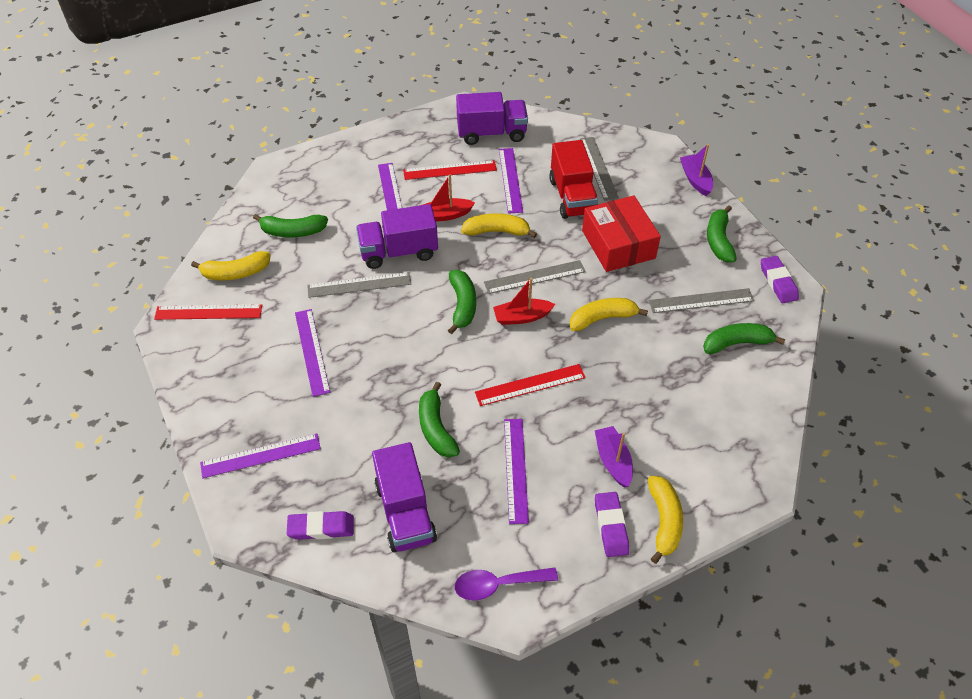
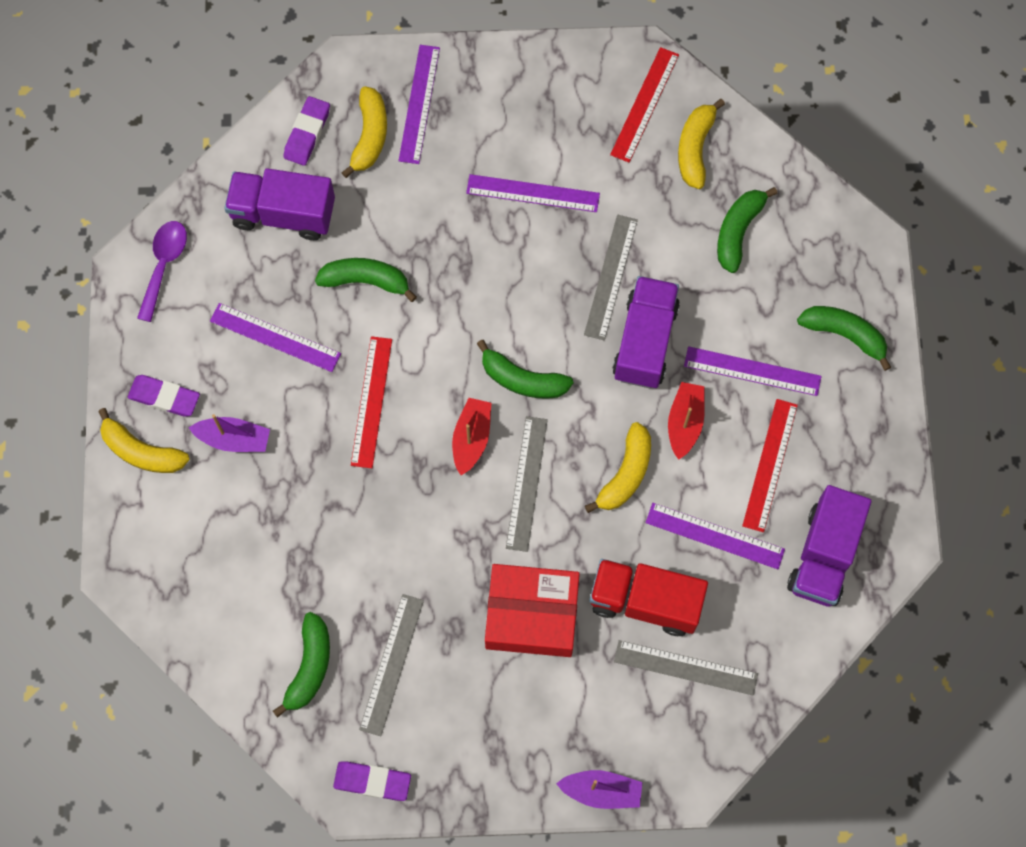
camera: 115 degrees right, 20 degrees up
yellow banana [570,298,648,331] -> yellow banana moved to [342,86,387,178]
green banana [707,205,737,262] -> green banana moved to [797,306,891,371]

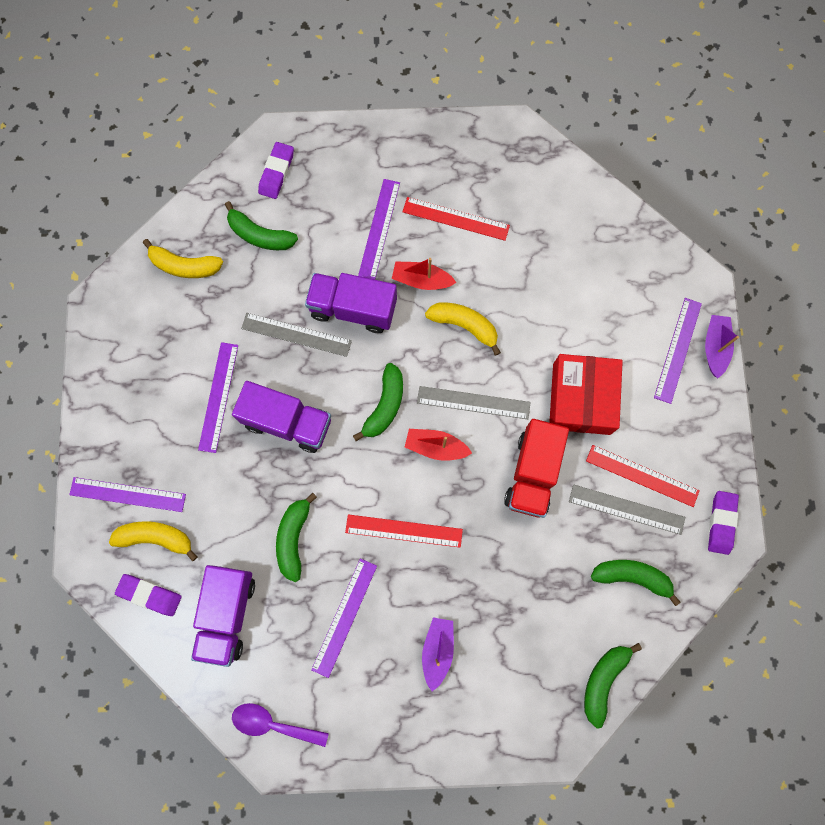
camera: 90 degrees left, 5 degrees up
yellow banana [98,408,190,473] -> none
purple eraser [128,375,200,417] -> purple eraser moved to [258,142,294,199]
red truck [589,559,708,636] -> red truck moved to [504,419,569,518]
red ruler [610,47,679,163] -> red ruler moved to [586,445,700,507]
grey ruler [614,640,758,696] -> none
purple ruler [645,503,785,569] -> purple ruler moved to [654,298,702,404]
purple truck [787,485,871,607] -> purple truck moved to [232,381,331,453]
green banana [797,306,891,371] -> green banana moved to [584,643,642,729]

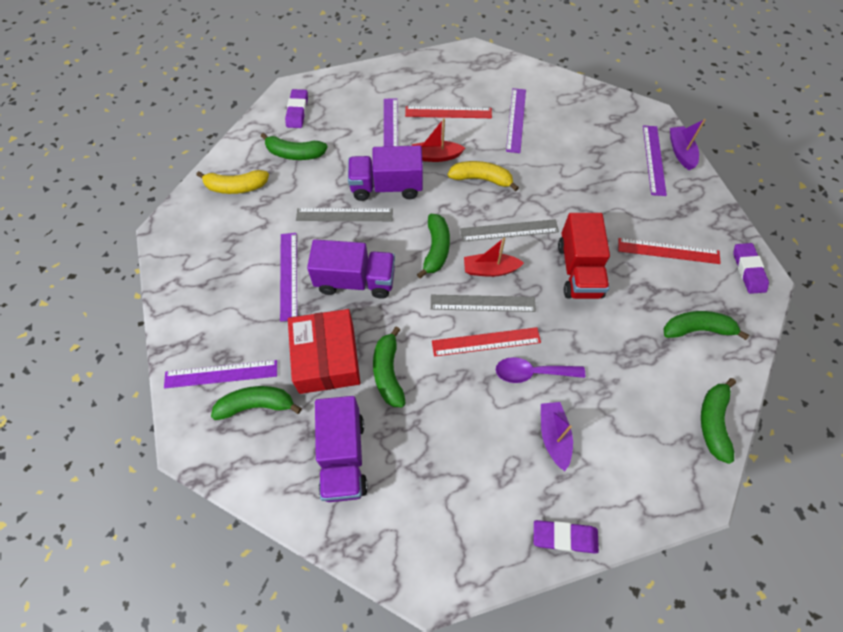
camera: 15 degrees left, 15 degrees down
yellow banana [109,521,198,562] -> green banana [211,386,302,420]
purple eraser [115,574,182,616] -> purple eraser moved to [534,520,599,554]
purple spoon [232,703,329,747] -> purple spoon moved to [496,357,585,383]
purple ruler [311,558,377,678] -> purple ruler moved to [506,88,526,153]
red box [549,354,623,435] -> red box moved to [288,309,360,394]
grey ruler [569,484,685,535] -> grey ruler moved to [431,295,536,312]

